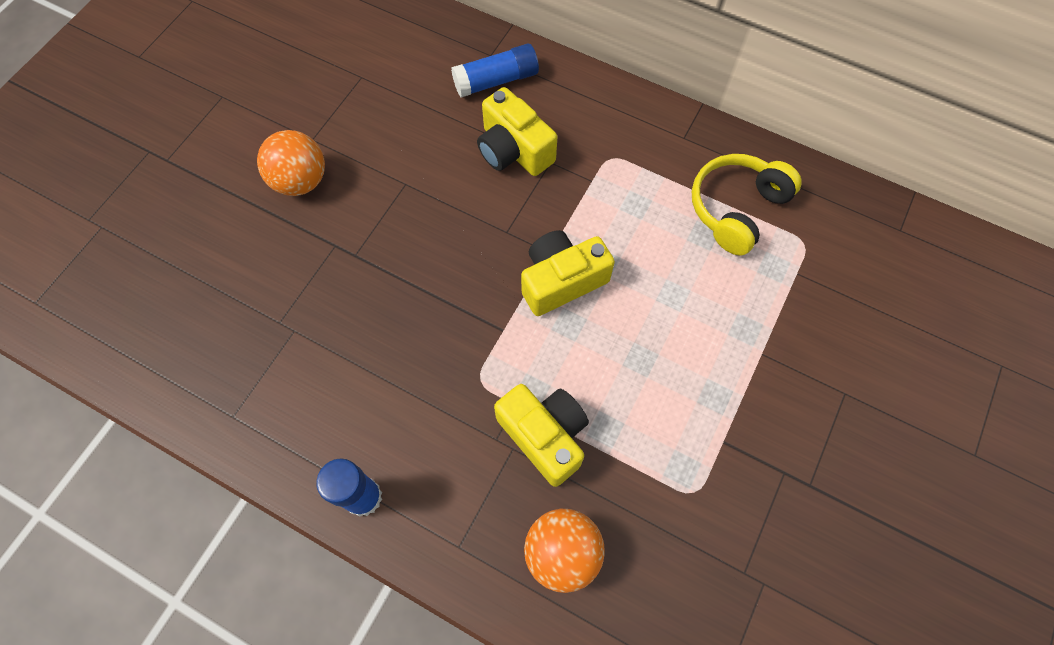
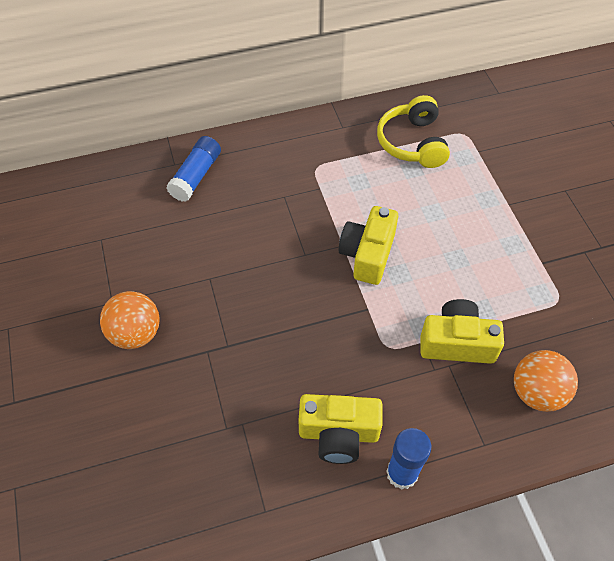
camera: 45 degrees left, 10 degrees down
yellow camera [477,87,557,176] -> yellow camera moved to [299,394,383,464]

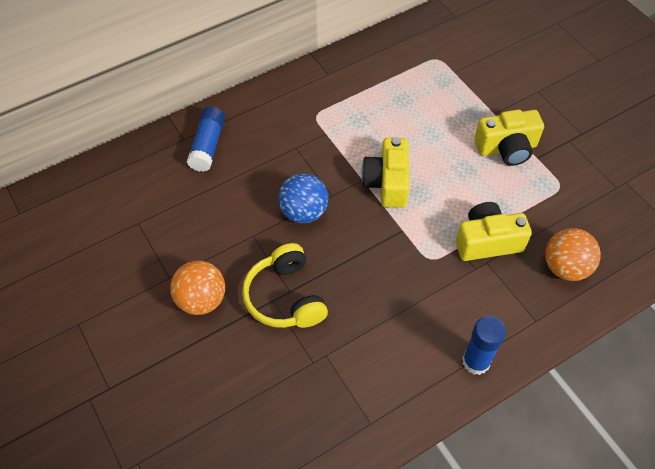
camera: 15 degrees left, 0 degrees up
yellow camera [299,394,383,464] -> yellow camera moved to [474,109,544,166]
yellow headphones [377,95,450,168] -> yellow headphones moved to [242,243,328,328]
none -> blue ball [278,173,328,224]

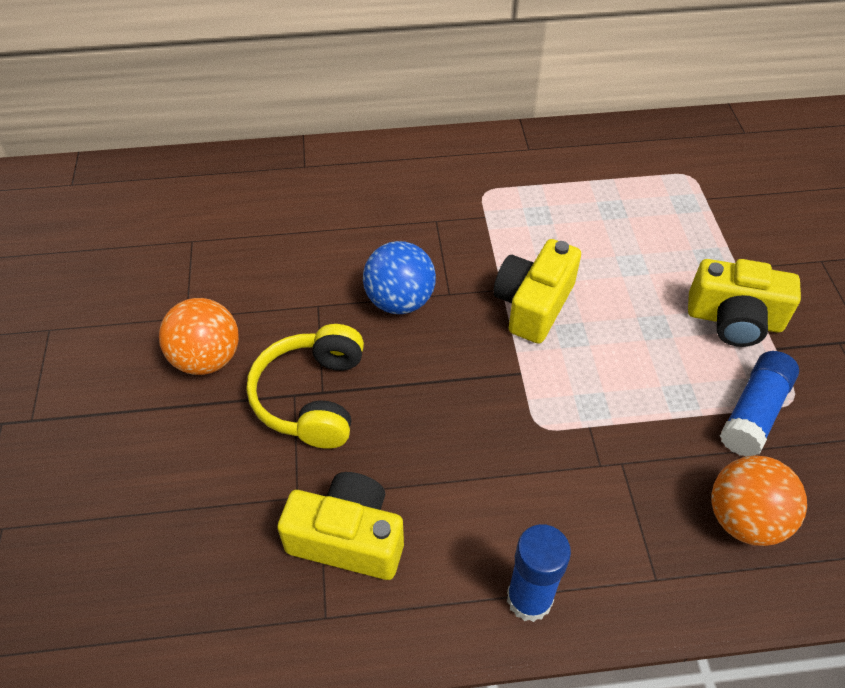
camera: 25 degrees right, 5 degrees down
blue glue stick [187,107,225,172] -> blue glue stick moved to [720,351,799,457]
yellow camera [456,202,532,261] -> yellow camera moved to [277,472,404,580]

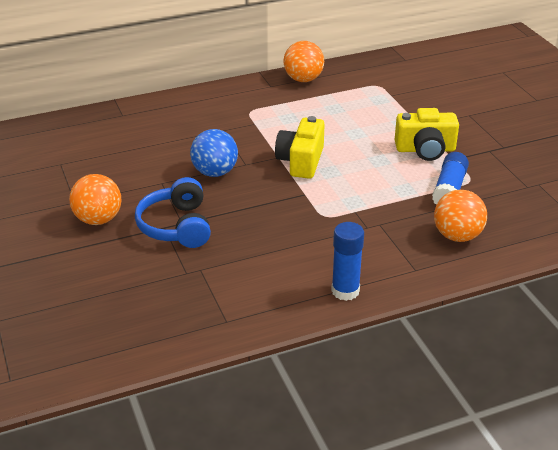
camera: 15 degrees left, 15 degrees down
yellow headphones [247,324,364,449] -> blue headphones [135,177,211,248]
yellow camera [277,472,404,580] -> none
none -> orange ball [283,41,324,82]

